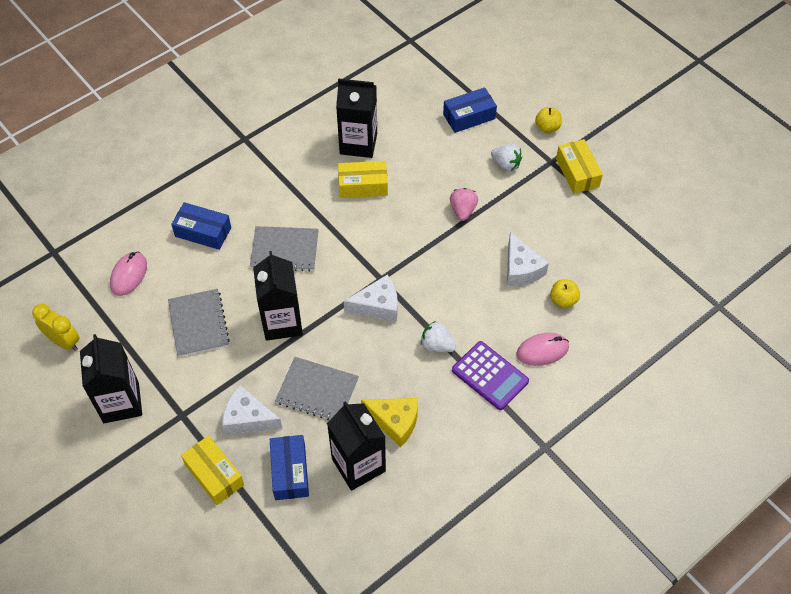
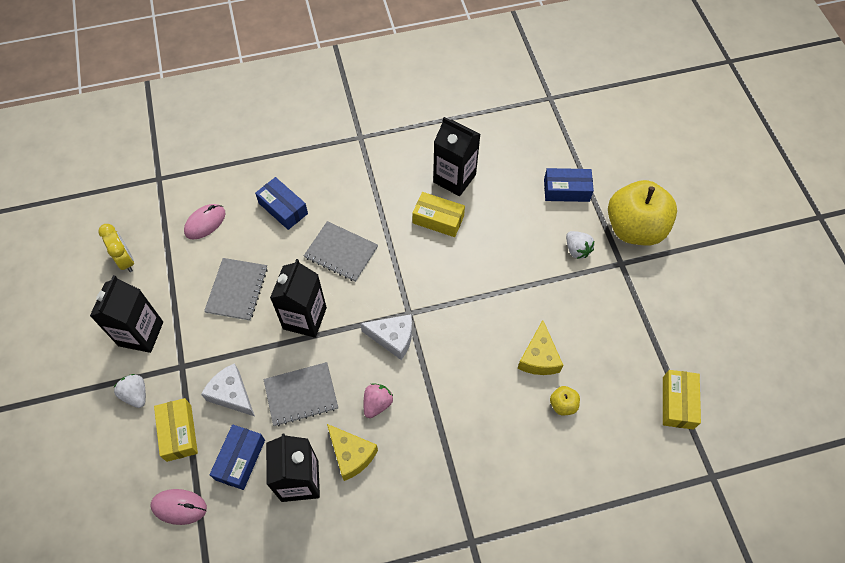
camera: 25 degrees right, 5 degrees up
grey notebook [275,357,359,420] -> grey notebook turned 60 degrees counterclockwise [263,362,338,426]
white strawberry [421,321,456,352] -> white strawberry moved to [114,374,146,408]
pink strawberry [450,188,478,221] -> pink strawberry moved to [364,383,393,418]
purple calculator [452,341,529,410] -> none
white cheese [507,232,549,286] -> yellow cheese [517,320,563,375]
pink mouse [516,333,569,366] -> pink mouse moved to [150,489,207,525]
yellow apple [535,107,562,133] -> yellow apple [608,180,677,245], size x2.49
yellow box [556,139,603,193] -> yellow box moved to [663,370,701,430]

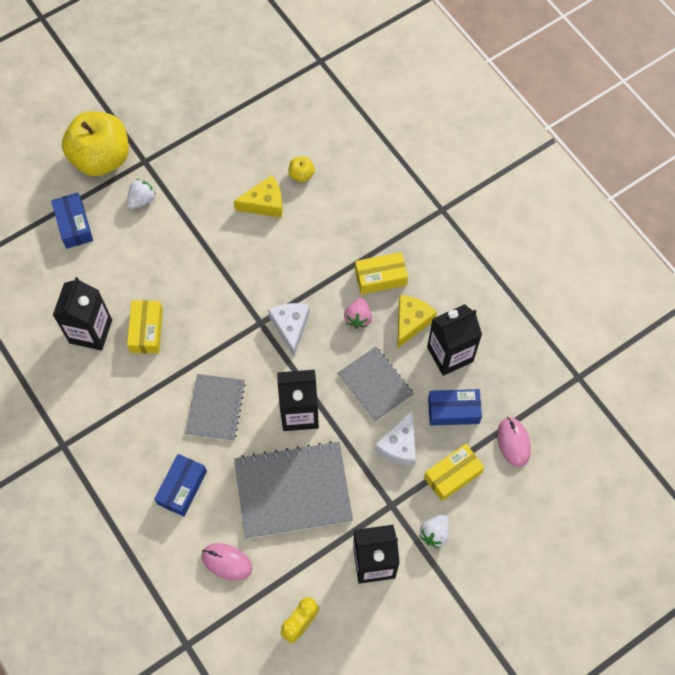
camera: 110 degrees left, 5 degrees up
grey notebook [204,258,268,321] -> grey notebook [234,441,353,539], size x1.64
pink strawberry [364,383,393,418] -> pink strawberry turned 90 degrees counterclockwise [344,298,372,329]
yellow box [663,370,701,430] -> yellow box moved to [355,252,408,294]

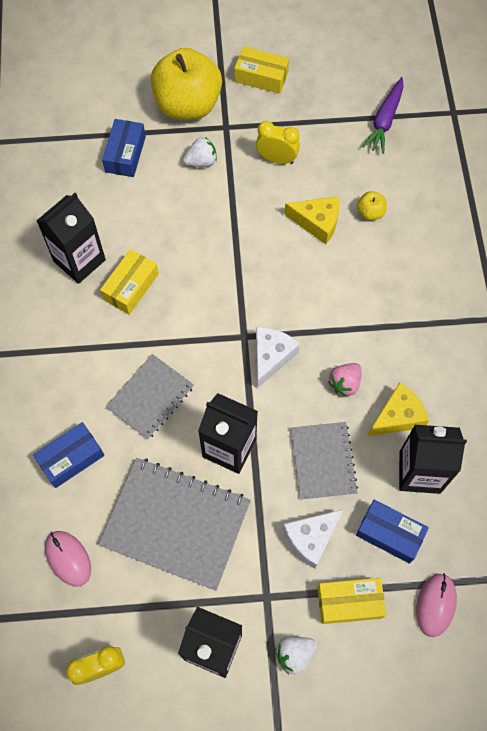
camera: 30 degrees right, 0 degrees up
yellow box [355,252,408,294] -> yellow box moved to [234,46,289,94]
none -> yellow clock [256,121,300,164]
none -> purple carrot [362,77,404,154]

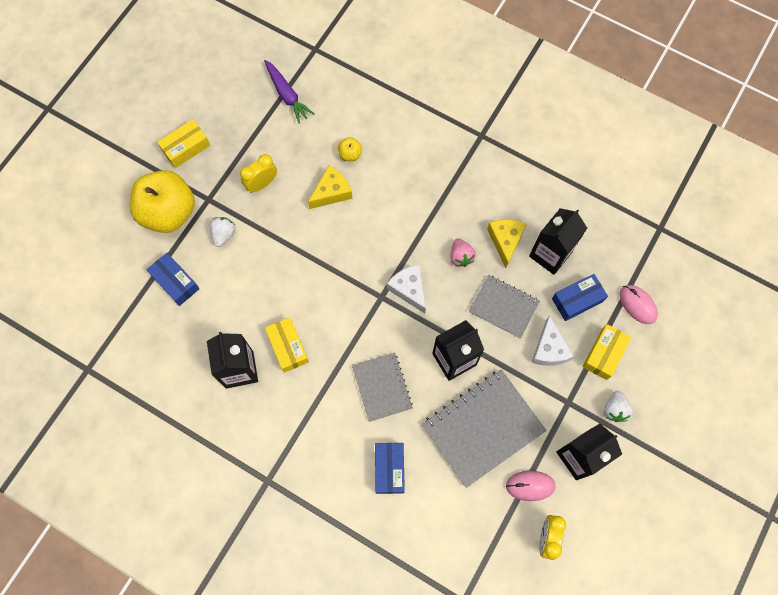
camera: 55 degrees left, 5 degrees up
pink mouse [45,531,91,586] -> pink mouse moved to [506,471,556,501]

